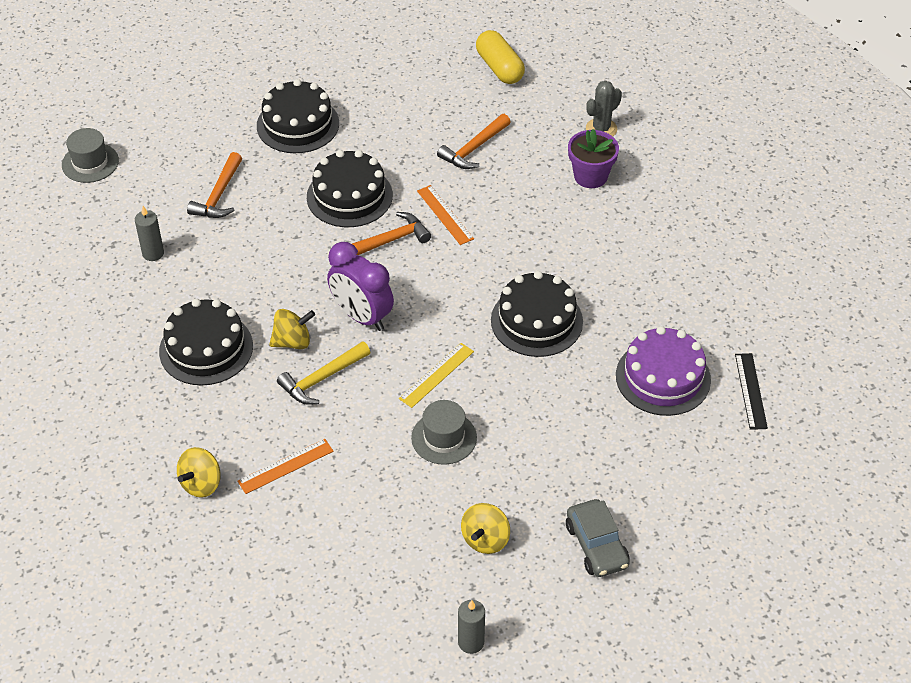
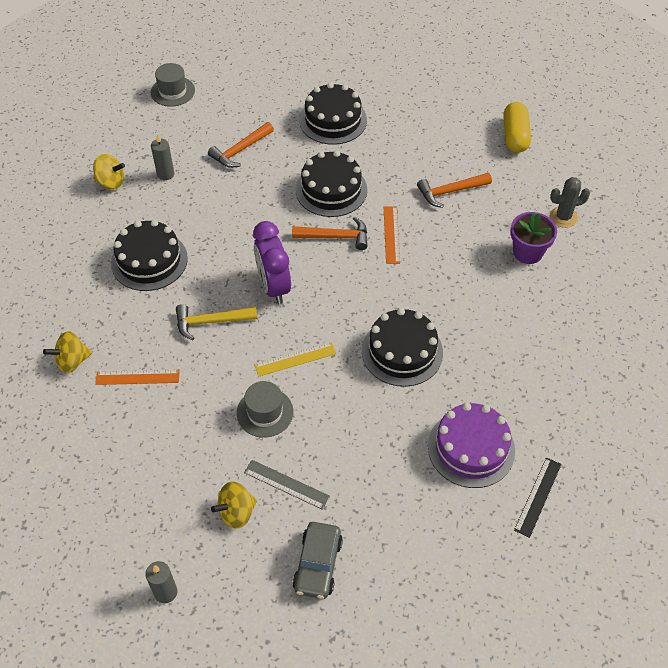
camera: 30 degrees right, 5 degrees up
yellow spinning top [269,309,315,349] -> yellow spinning top moved to [93,154,125,189]
none -> grey ruler [244,460,330,510]

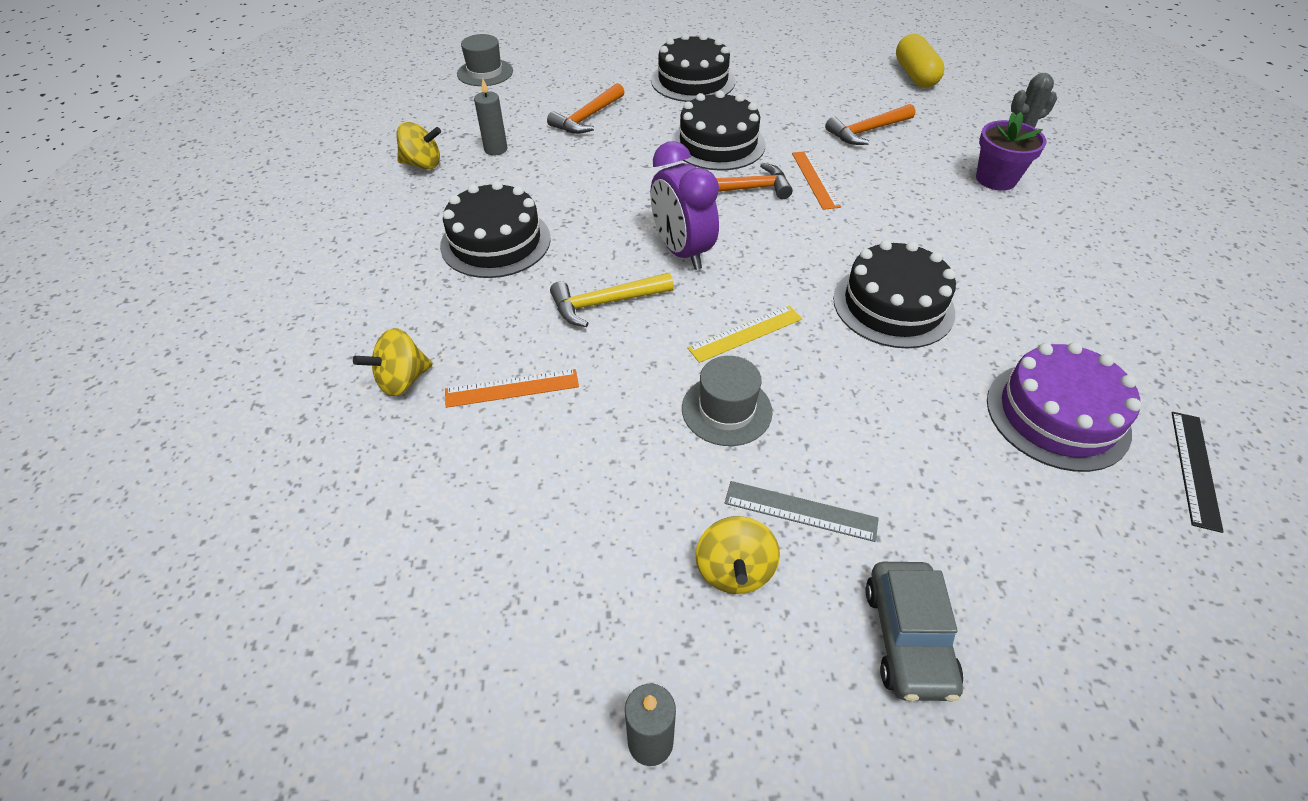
camera: 10 degrees left, 5 degrees down
yellow spinning top [211,482,257,529] -> yellow spinning top turned 45 degrees counterclockwise [696,516,780,594]

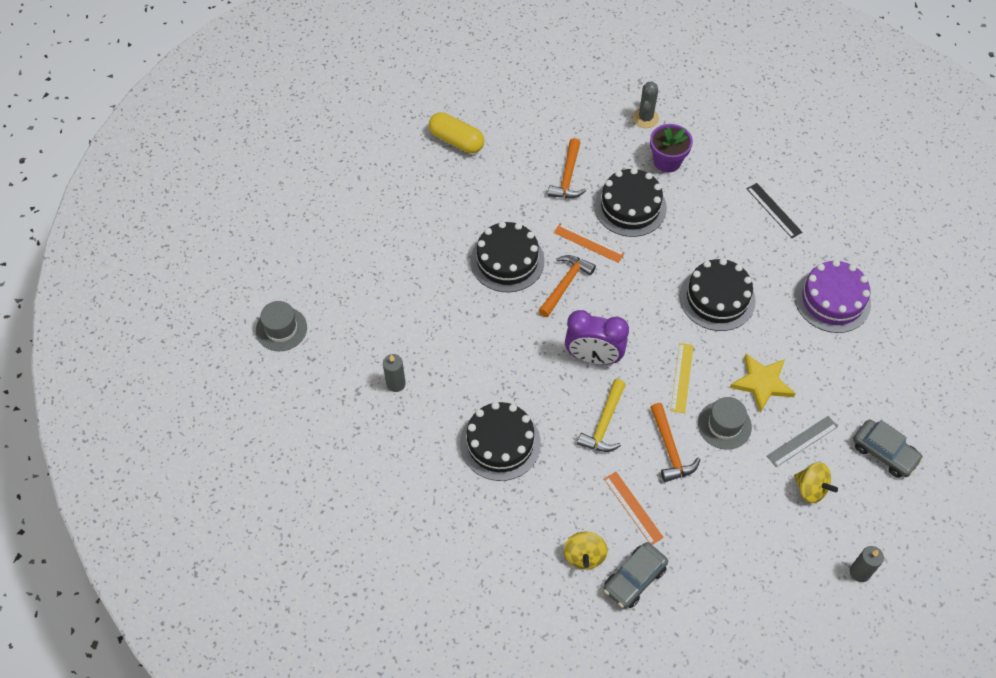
camera: 50 degrees left, 10 degrees up
yellow spinning top [396,122,441,169] -> none
orange ruler [445,369,579,408] -> orange ruler turned 60 degrees counterclockwise [604,472,664,545]
orange hammer [547,83,625,134] -> orange hammer moved to [650,403,701,482]
black cake [651,33,735,102] -> black cake moved to [594,168,667,237]
yellow capsule [896,34,945,88] -> yellow capsule moved to [429,112,484,153]
black ruler [1172,412,1224,533] -> black ruler moved to [747,183,802,238]
none -> grey car [604,542,668,609]
none -> yellow star [730,354,796,413]

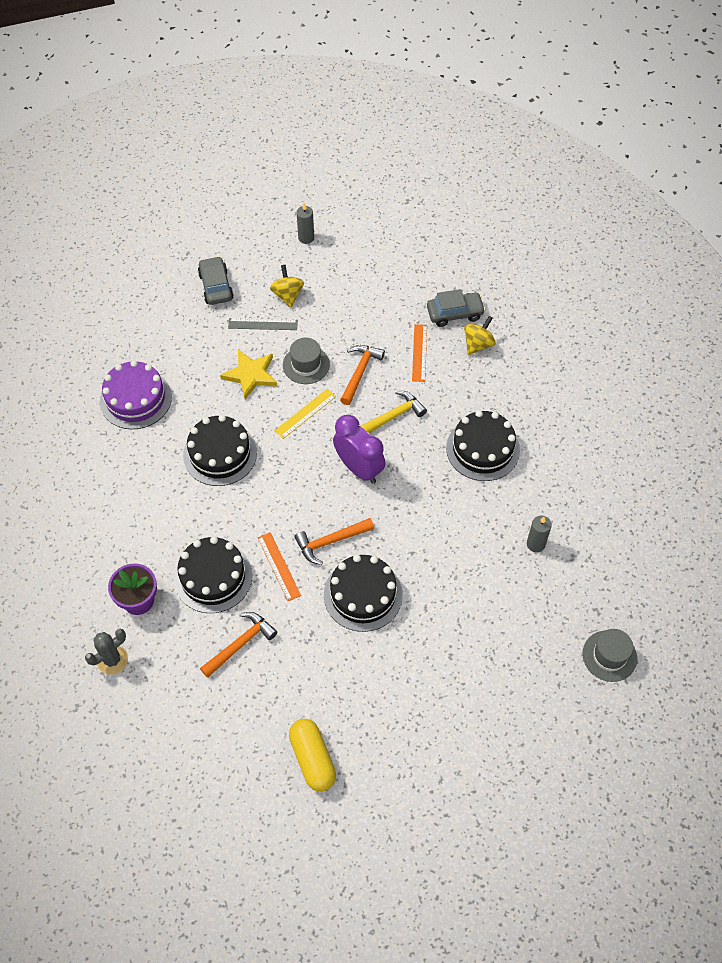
camera: 145 degrees left, 0 degrees up
black ruler [747,183,802,238] -> none

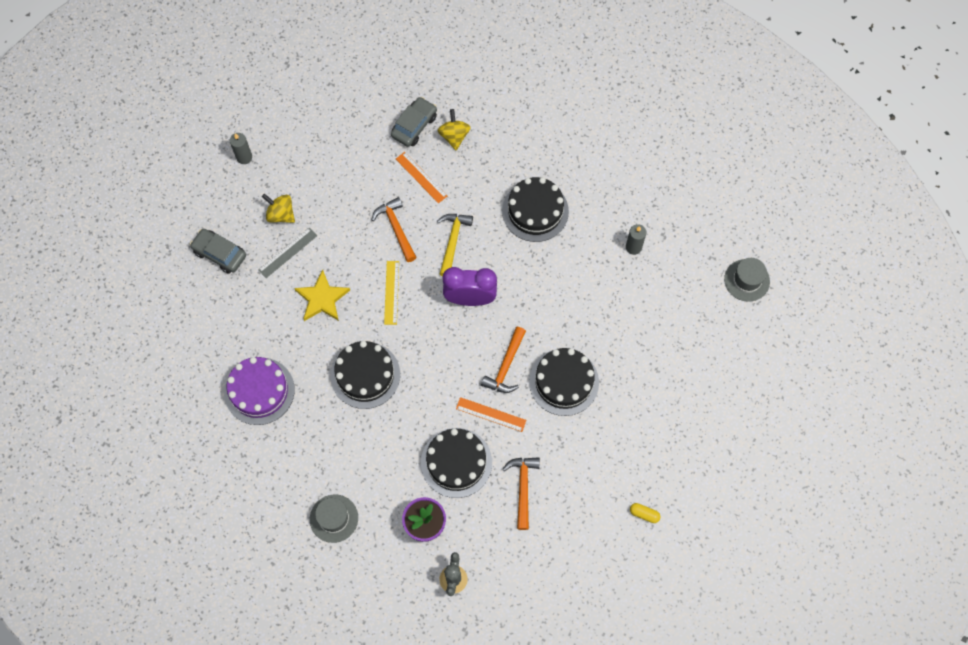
camera: 45 degrees left, 10 degrees up
grey hat [283,338,330,384] -> grey hat moved to [310,495,358,543]
yellow capsule [289,719,336,791] -> yellow capsule [630,503,661,523], size x0.49

